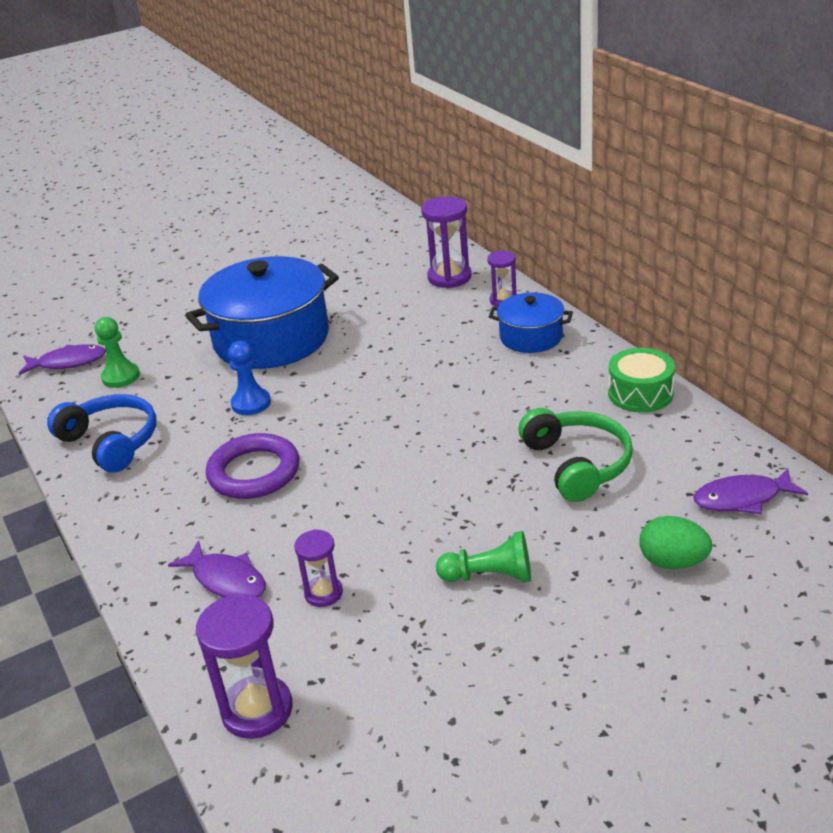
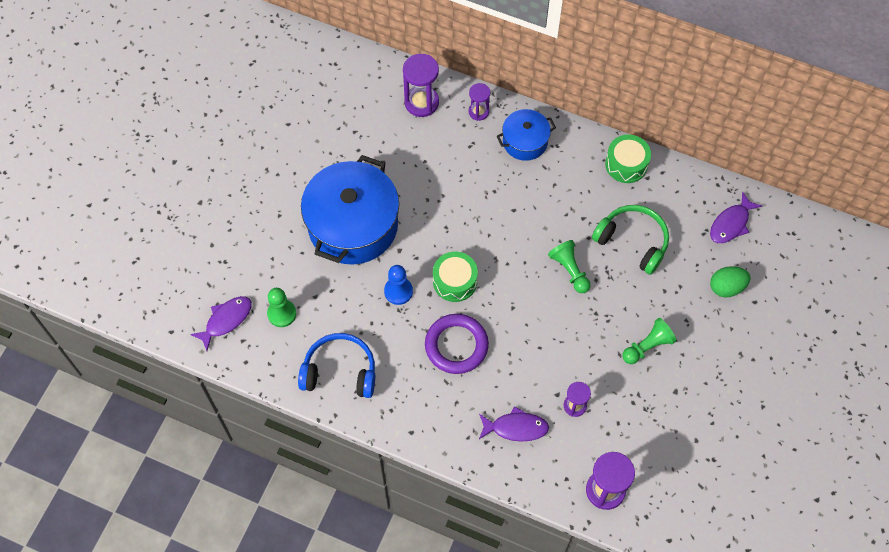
camera: 40 degrees left, 30 degrees up
none -> green drum [433,252,478,302]
none -> green pawn [548,240,591,293]

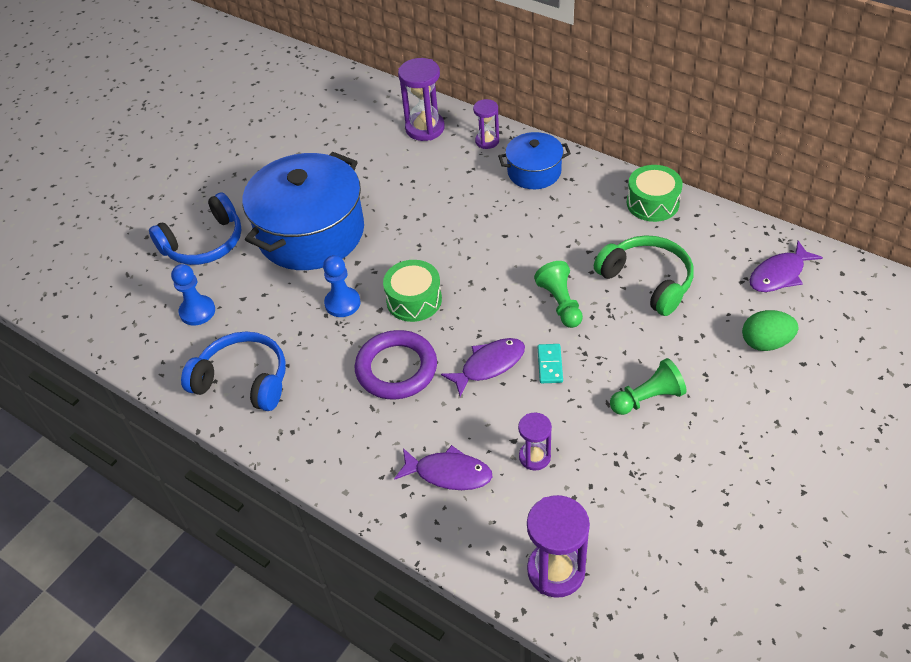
camera: 15 degrees right, 15 degrees down
purple fish [190,296,252,351] -> purple fish moved to [441,338,525,397]
green pawn [267,288,296,327] -> blue pawn [171,264,215,326]
none -> blue headphones [149,192,241,265]
none -> turquoise domino [538,344,563,383]

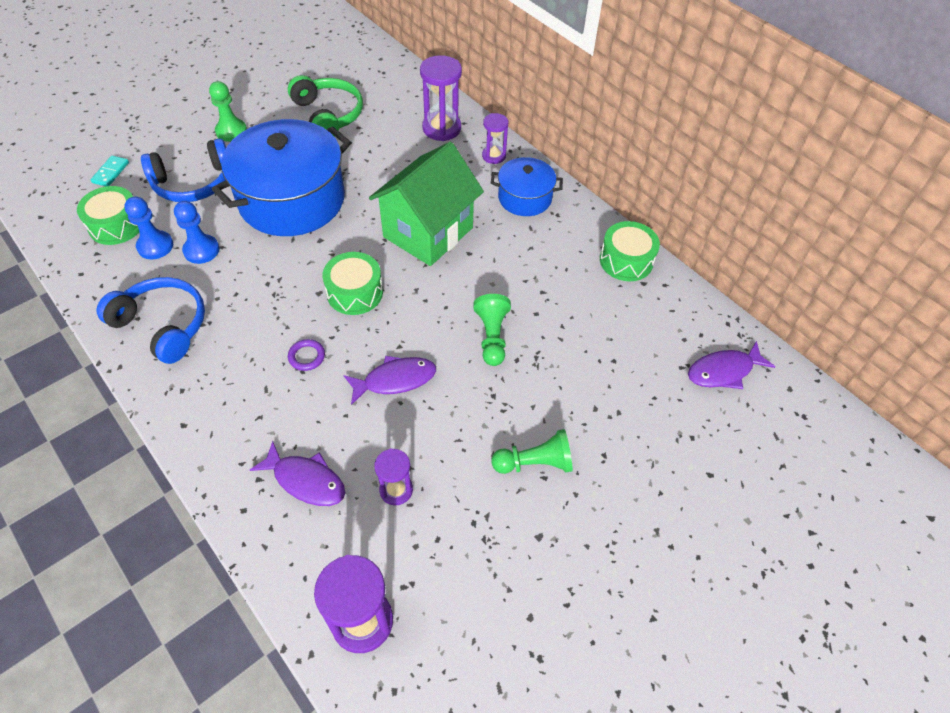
camera: 10 degrees right, 5 degrees up
blue pawn [323,255,360,317] -> blue pawn moved to [174,201,219,264]
purple ring [355,330,437,400] -> purple ring [288,339,325,371], size x0.44
turquoise domino [538,344,563,383] -> turquoise domino moved to [91,155,129,186]
green headphones [594,235,694,316] -> green headphones moved to [288,75,363,137]
green egg [742,310,799,351] -> none
none -> green drum [77,186,139,245]
none -> green pawn [209,81,247,142]
none -> green house [369,142,484,266]

